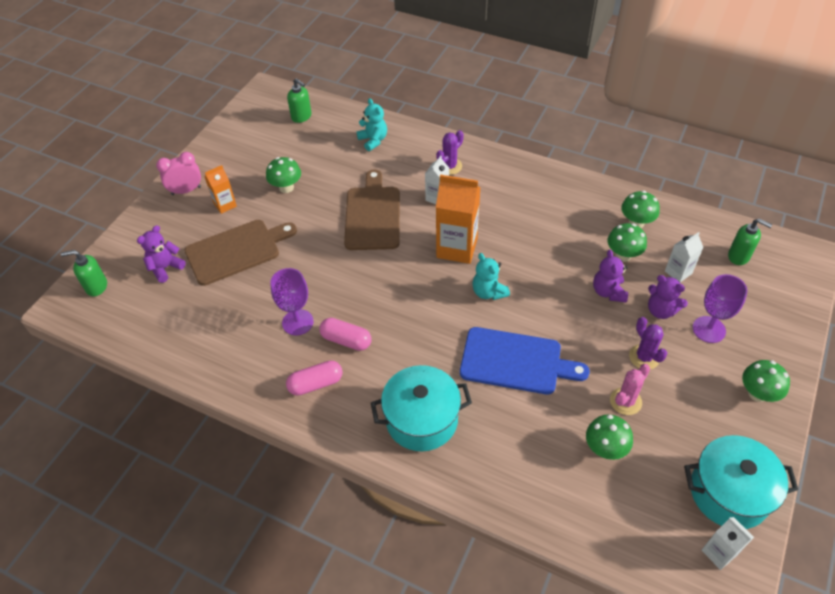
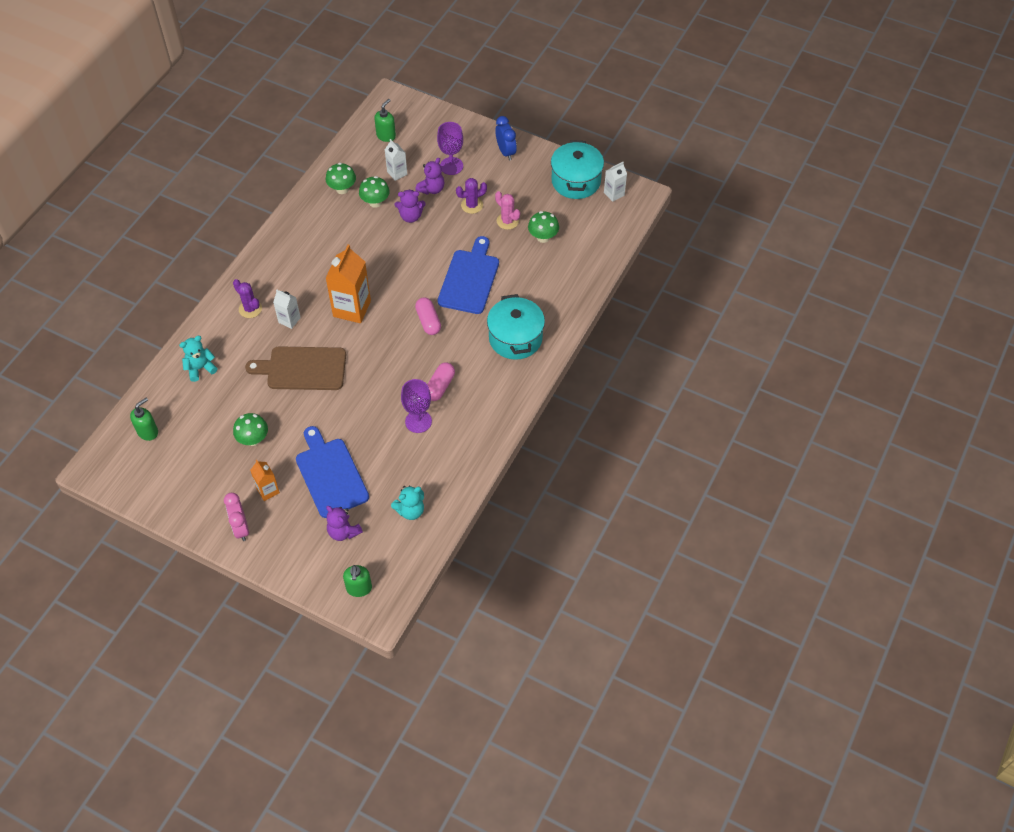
camera: 90 degrees left, 5 degrees up
brown cutting board [184,220,297,286] -> blue cutting board [296,426,369,518]
pink capsule [286,360,343,396] -> pink capsule moved to [415,297,441,335]
turquoise teddy bear [472,253,510,300] -> turquoise teddy bear moved to [391,486,424,520]
green mushroom [742,360,790,402] -> blue clock [495,116,517,161]

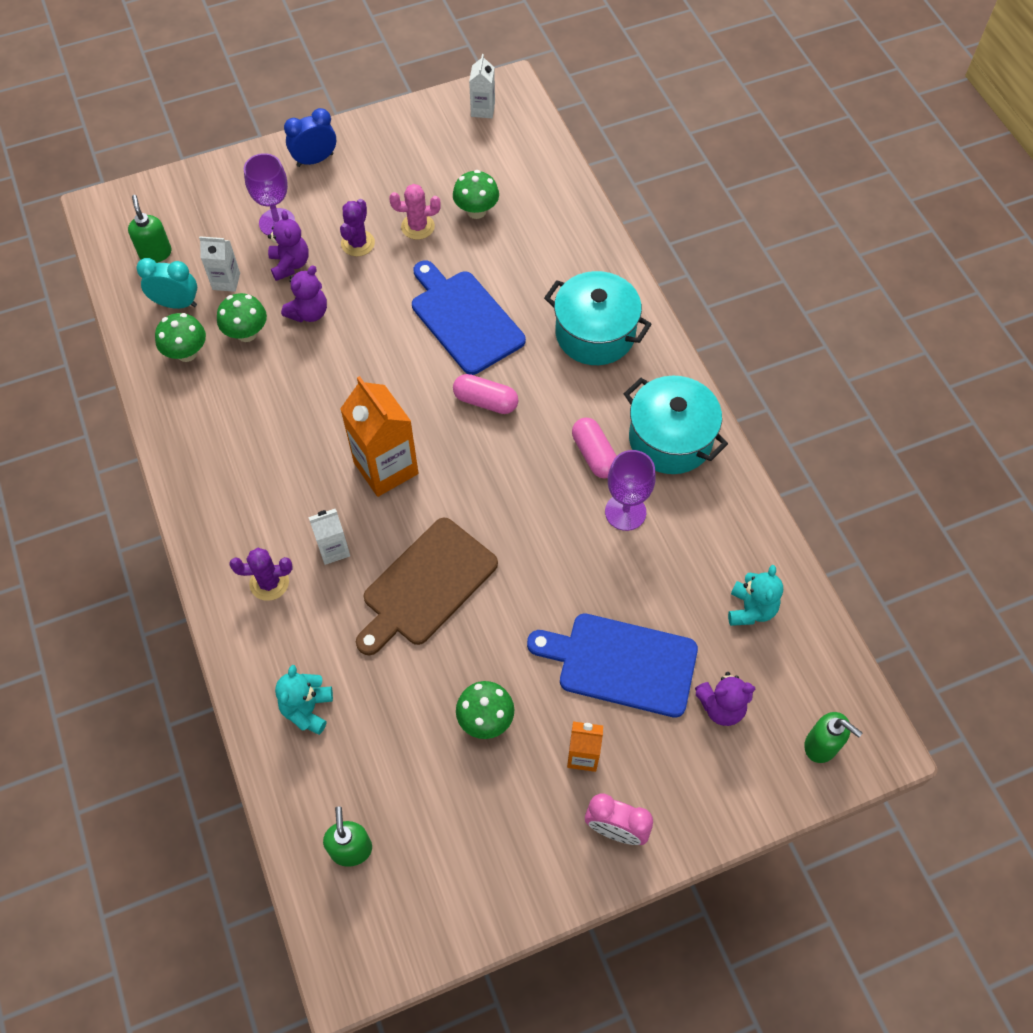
camera: 50 degrees left, 5 degrees up
blue clock [495,116,517,161] -> blue clock turned 45 degrees counterclockwise [284,108,336,167]
turquoise pot [551,140,604,199] -> turquoise pot moved to [624,376,728,474]
none -> turquoise clock [136,258,197,309]

